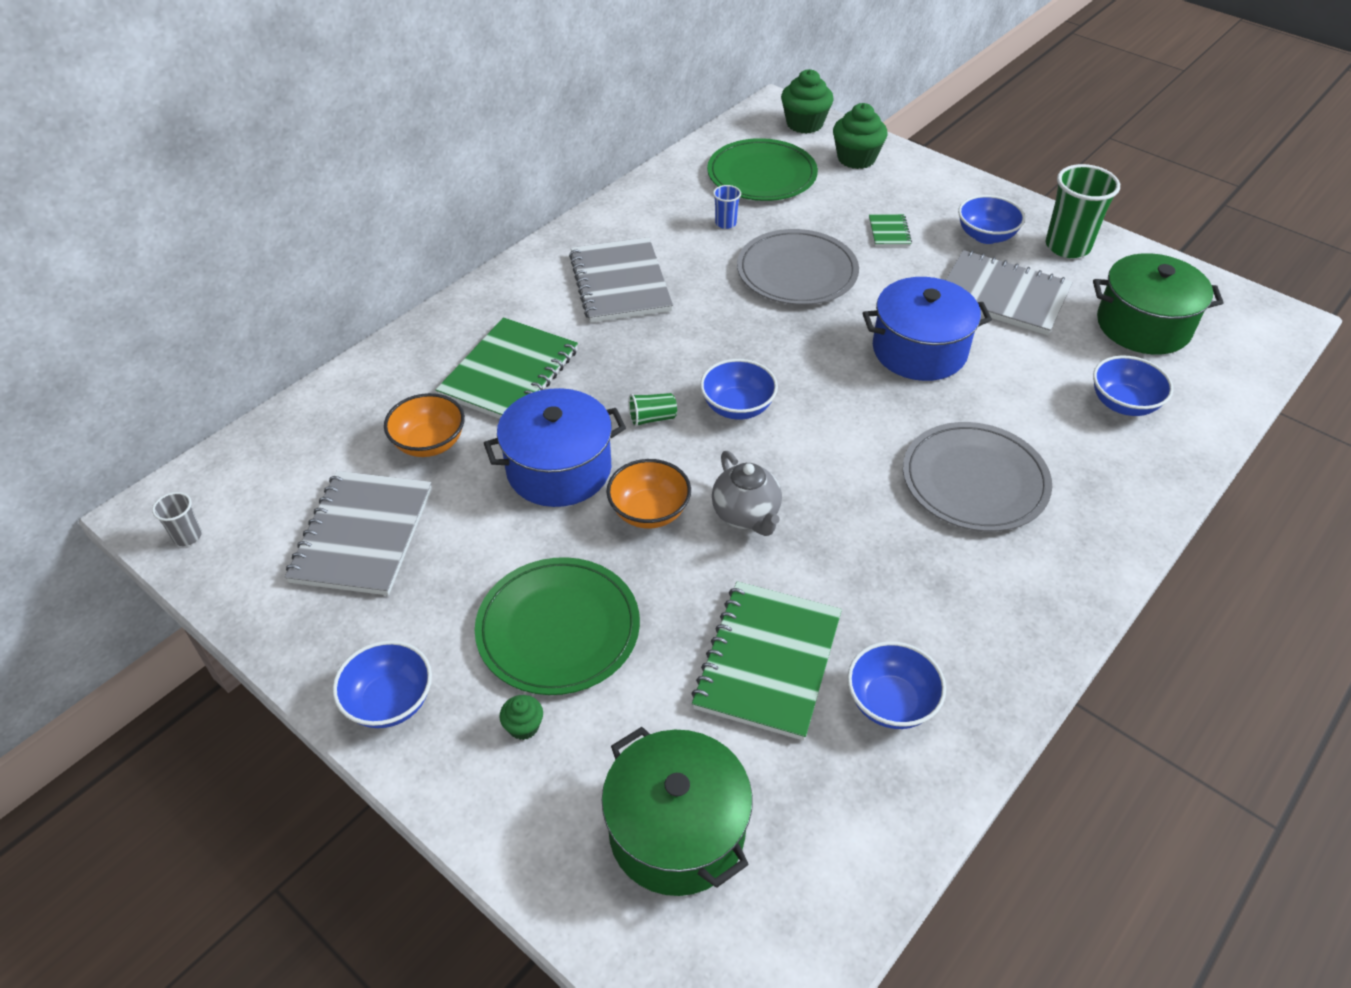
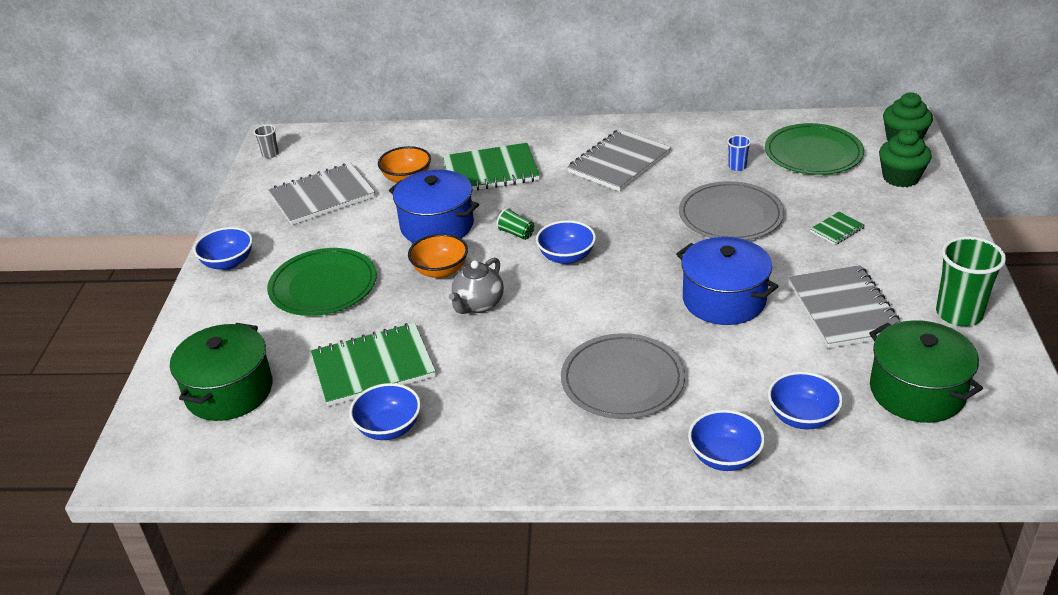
camera: 55 degrees right, 10 degrees down
green cupcake [499,695,543,740] -> none
blue bowl [958,195,1025,244] -> blue bowl moved to [688,410,765,471]

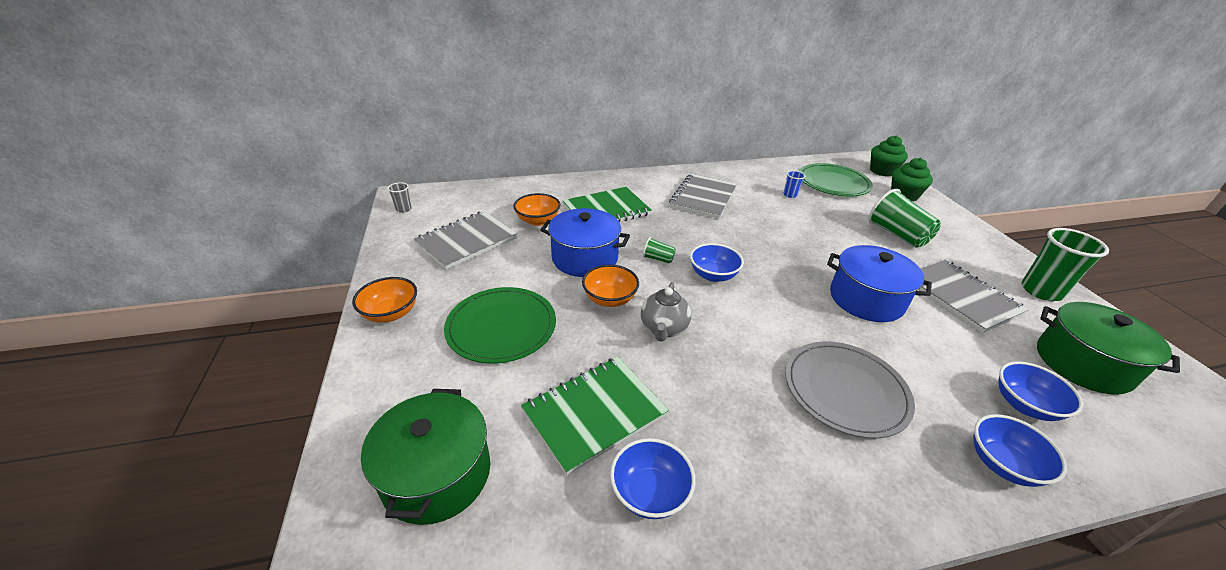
camera: 20 degrees left, 0 degrees up
blue bowl [193,227,253,270] -> orange bowl [352,277,417,323]
grey plate [679,181,784,240] -> none
green notebook [810,212,865,245] -> green cup [868,189,941,248]

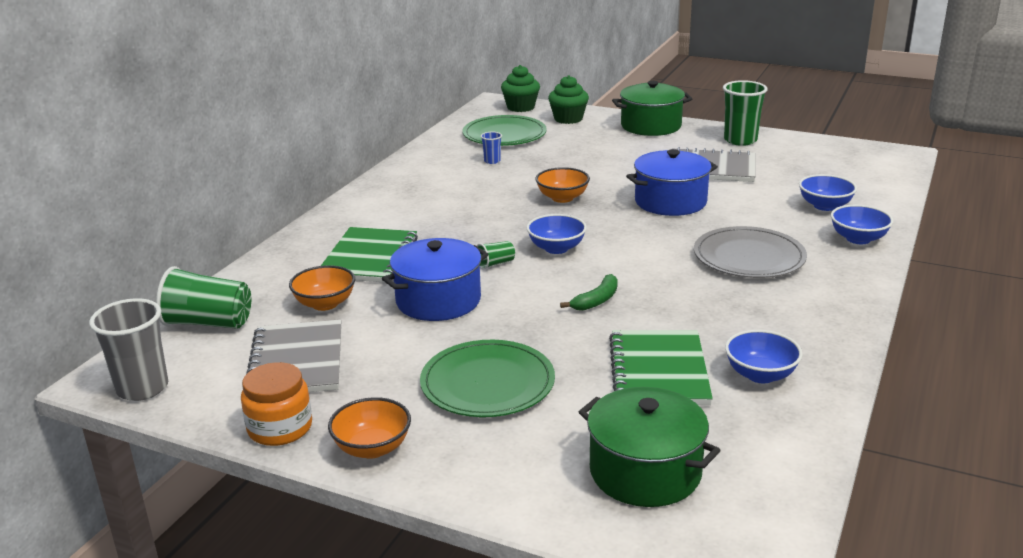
camera: 50 degrees left, 10 degrees down
grey cup [388,182,412,213] -> grey cup [89,298,168,401], size x2.07
orange bowl [582,265,639,307] -> orange bowl moved to [535,167,590,203]
grey teapot [641,282,691,342] -> green banana [560,274,618,311]
grey notebook [669,174,737,219] -> none
green cup [868,189,941,248] -> green cup moved to [156,266,251,329]
green pot [1037,302,1180,395] -> green pot moved to [612,81,692,136]
none -> orange jar [241,362,312,446]

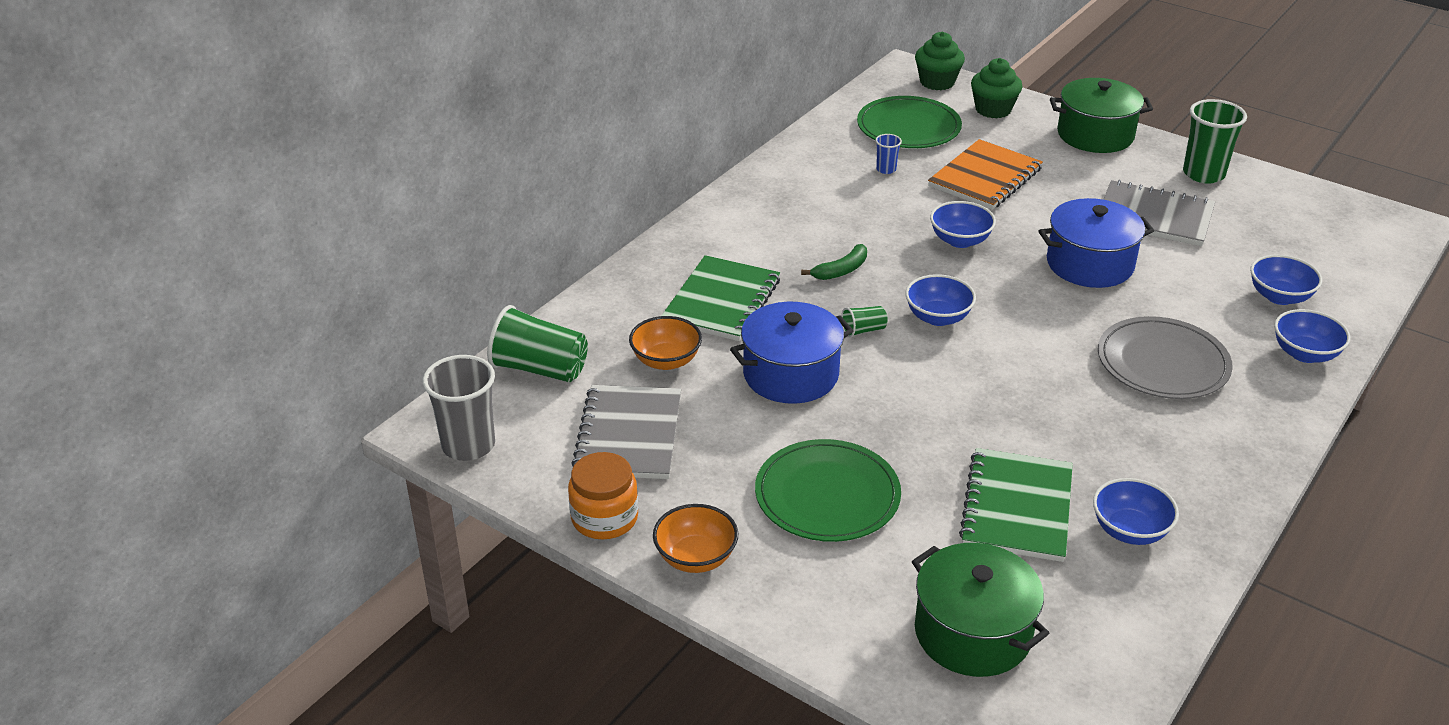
camera: 10 degrees right, 10 degrees up
orange bowl [535,167,590,203] -> blue bowl [930,201,996,248]
green banana [560,274,618,311] -> green banana moved to [801,244,867,280]
none -> orange notebook [928,139,1043,210]

